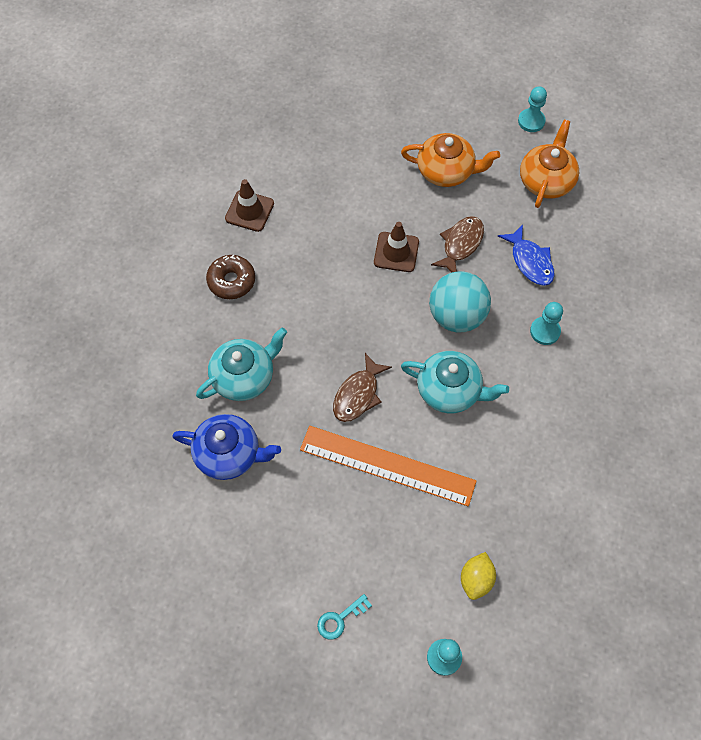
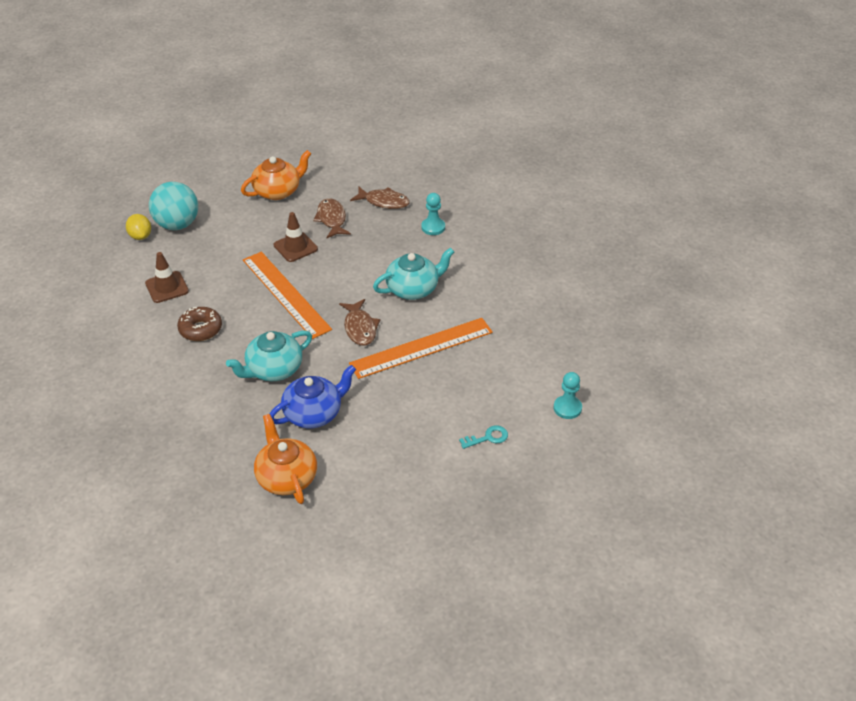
camera: 45 degrees left, 20 degrees down
turquoise teapot [196,327,287,401] -> turquoise teapot turned 135 degrees counterclockwise [226,330,312,381]
turquoise key [317,594,372,640] -> turquoise key turned 120 degrees counterclockwise [459,425,508,449]
turquoise ball [429,271,491,332] -> turquoise ball moved to [149,182,198,230]
yellow lemon [461,552,496,600] -> yellow lemon moved to [126,214,151,240]
blue fish [498,224,555,286] -> brown fish [350,186,410,209]
turquoise pawn [518,86,547,132] -> none
orange teapot [520,120,580,208] -> orange teapot moved to [254,414,317,504]
none -> orange ruler [243,252,332,339]

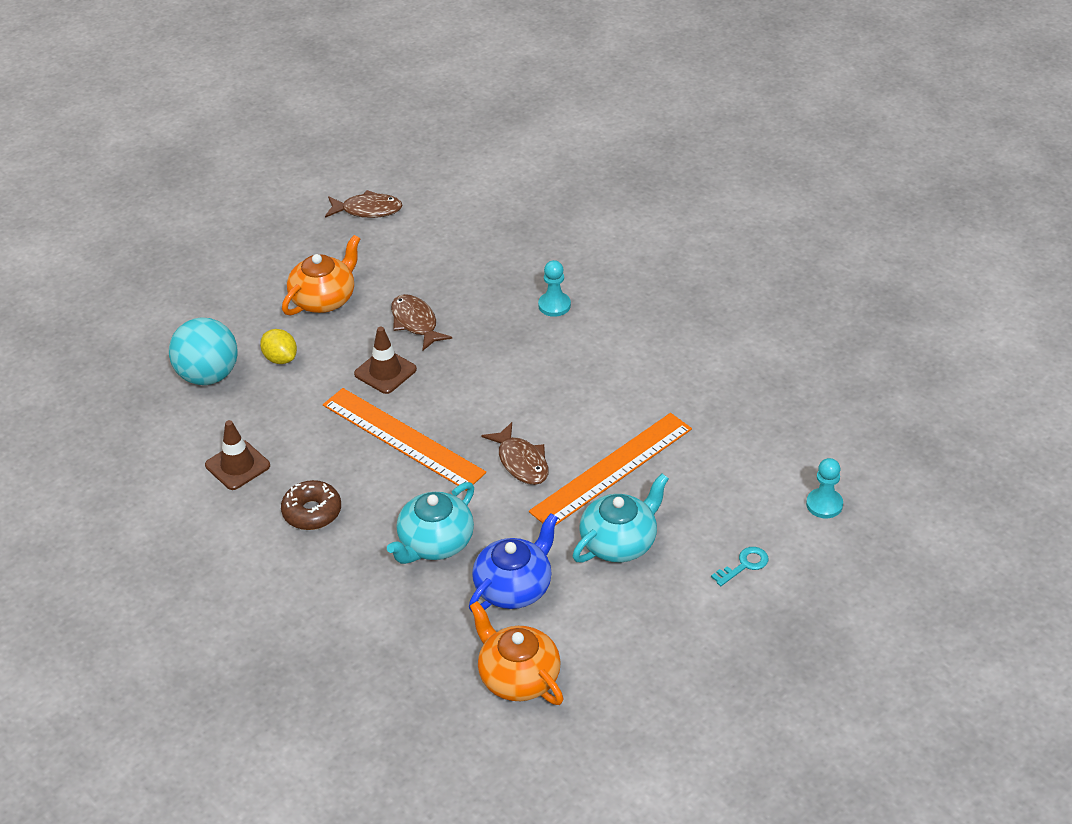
camera: 15 degrees left, 0 degrees up
yellow lemon [126,214,151,240] -> yellow lemon moved to [260,329,297,364]
brown fish [350,186,410,209] -> brown fish moved to [325,190,403,218]
turquoise teapot [373,248,454,300] -> turquoise teapot moved to [572,474,669,563]

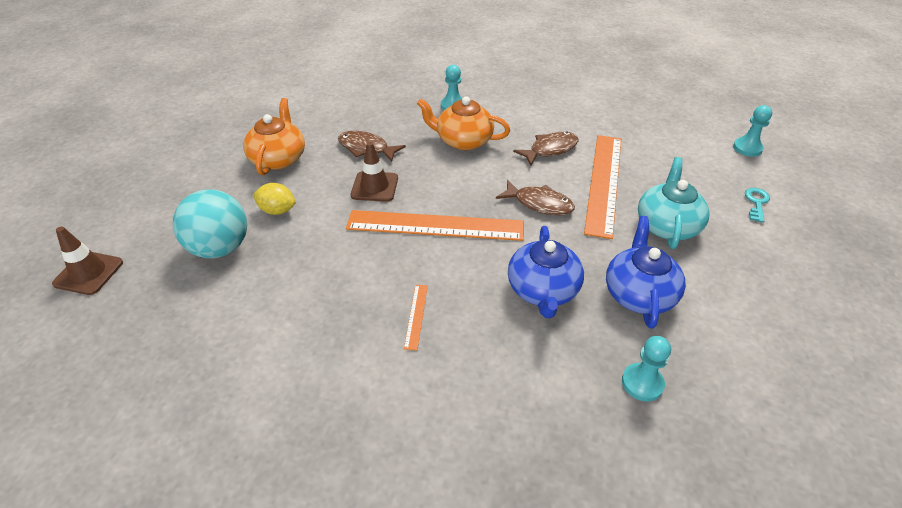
camera: 35 degrees left, 0 degrees up
brown traffic cone [205,420,270,490] -> brown traffic cone moved to [52,227,123,295]
brown donut [281,480,341,530] -> orange ruler [404,285,428,350]
brown fish [325,190,403,218] -> brown fish moved to [513,132,578,166]
turquoise teapot [387,482,474,564] -> blue teapot [508,226,584,318]
orange teapot [470,601,564,705] -> orange teapot moved to [417,96,510,150]
none -> turquoise pawn [622,336,671,401]

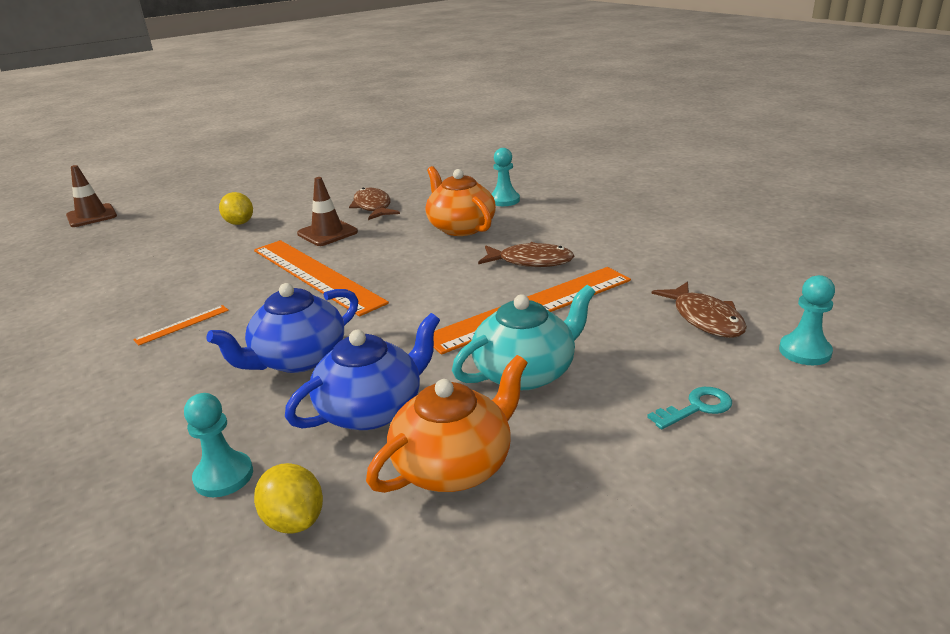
camera: 45 degrees right, 15 degrees down
turquoise ball [173,189,247,258] -> none
orange teapot [243,98,305,175] -> orange teapot moved to [366,355,528,493]
brown fish [496,180,575,216] -> brown fish moved to [652,281,747,338]
none -> yellow lemon [254,463,323,534]

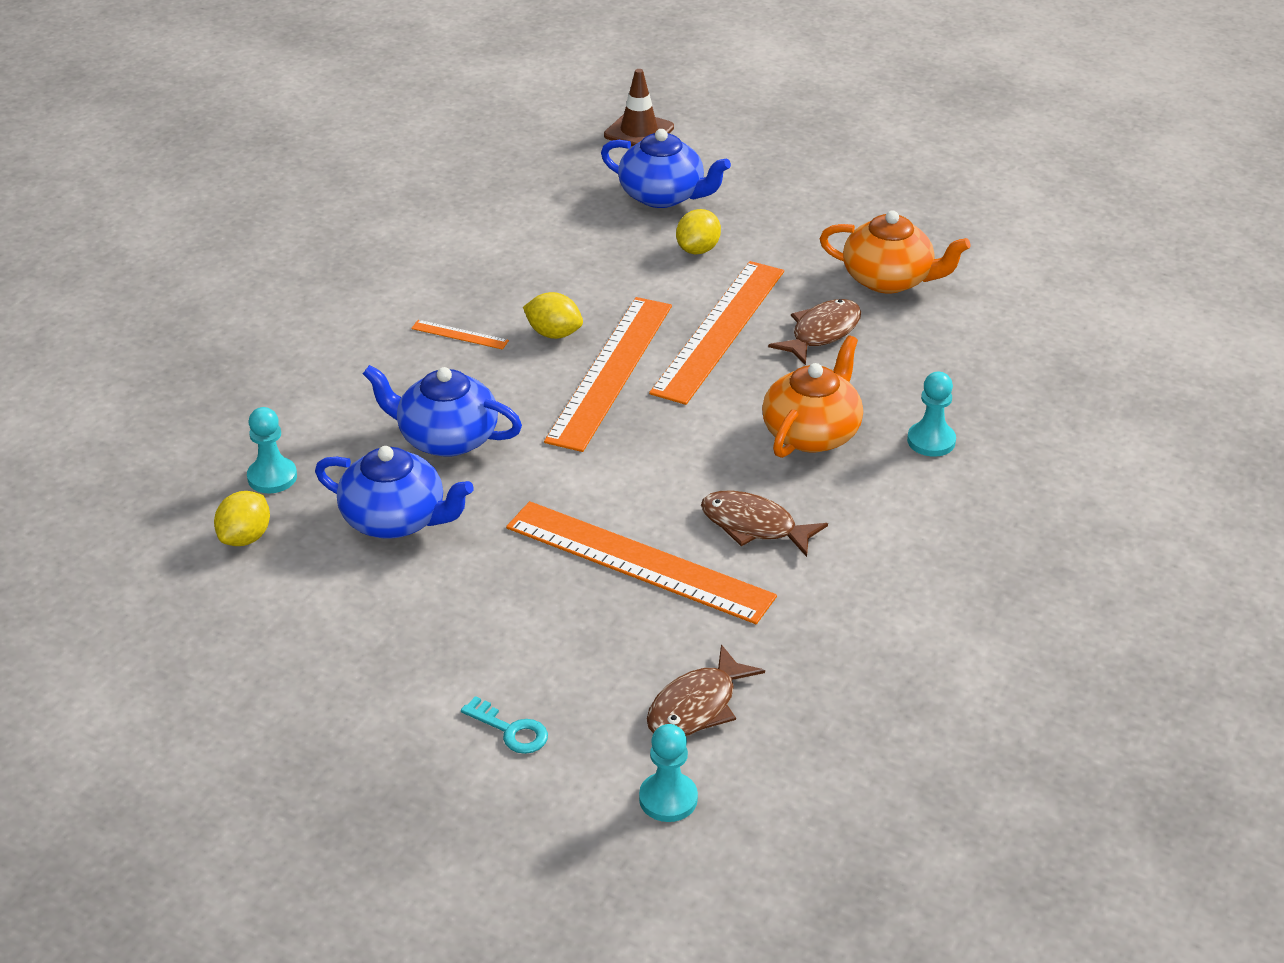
camera: 60 degrees right, 10 degrees up
brown traffic cone [297,177,358,246] -> orange ruler [649,261,784,405]
orange teapot [366,355,528,493] -> orange teapot moved to [819,210,971,293]
turquoise teapot [452,285,595,390] -> none
brown fish [478,242,574,267] -> brown fish turned 135 degrees clockwise [701,490,828,557]
none -> yellow lemon [523,292,583,339]
none -> blue teapot [601,129,731,208]

